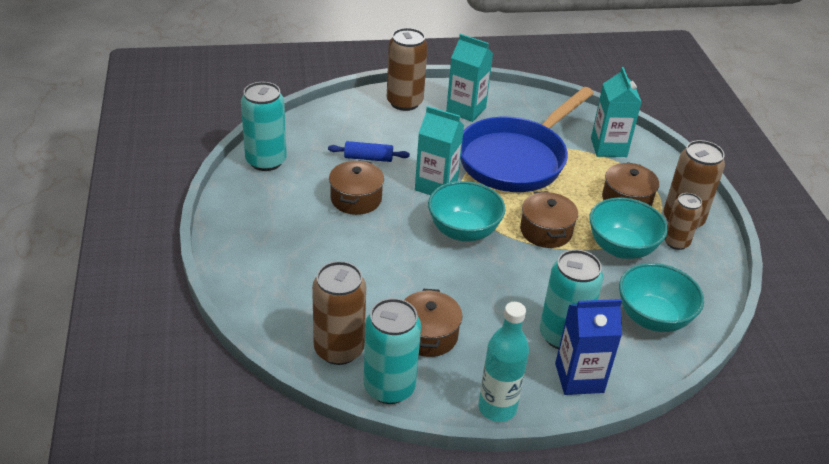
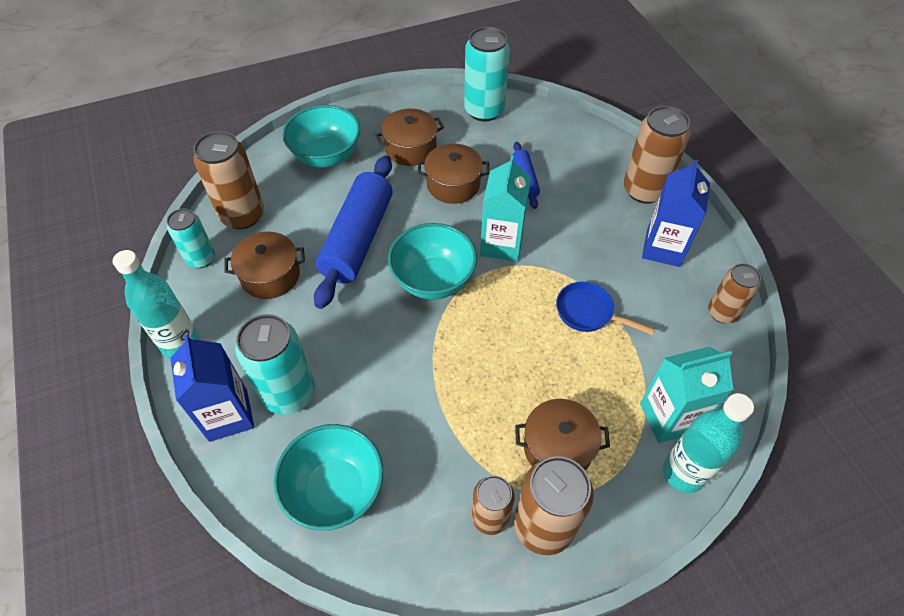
camera: 80 degrees right, 15 degrees up
turquoise can [364,298,421,404] -> turquoise can [167,209,215,268], size x0.63
turquoise carton [446,34,493,122] -> blue carton [642,160,710,267]
blue pan [460,87,594,192] -> blue pan [556,282,655,335], size x0.41
brown pot [520,191,578,248] -> brown pot moved to [375,108,444,166]
turquoise bowl [589,197,668,259] -> turquoise bowl moved to [282,105,360,168]
none -> blue rolling pin [314,155,393,309]
none -> turquoise bottle [663,393,754,493]
none -> brown can [708,263,761,323]

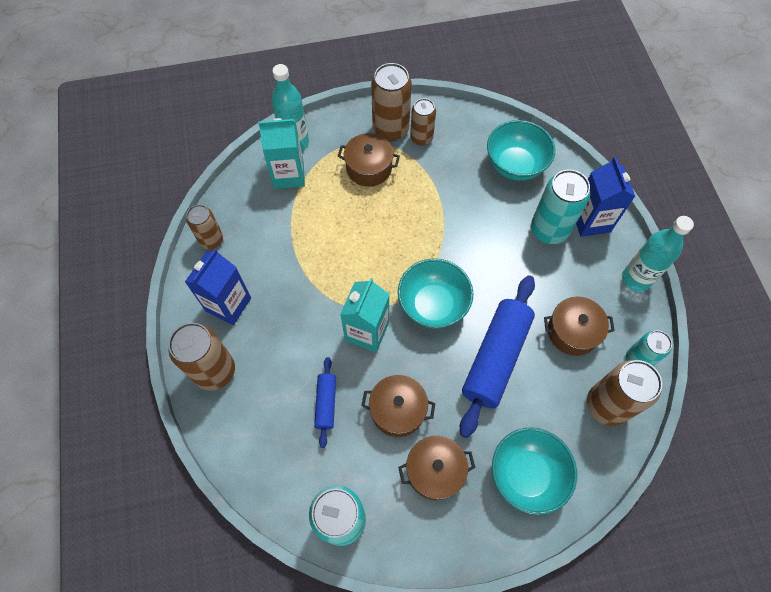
camera: 170 degrees left, 10 degrees up
blue pan [556,282,655,335] -> none

